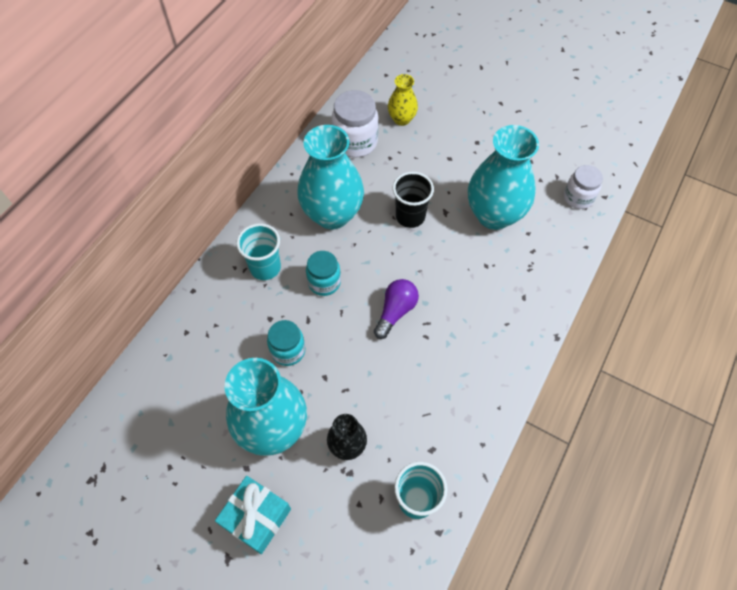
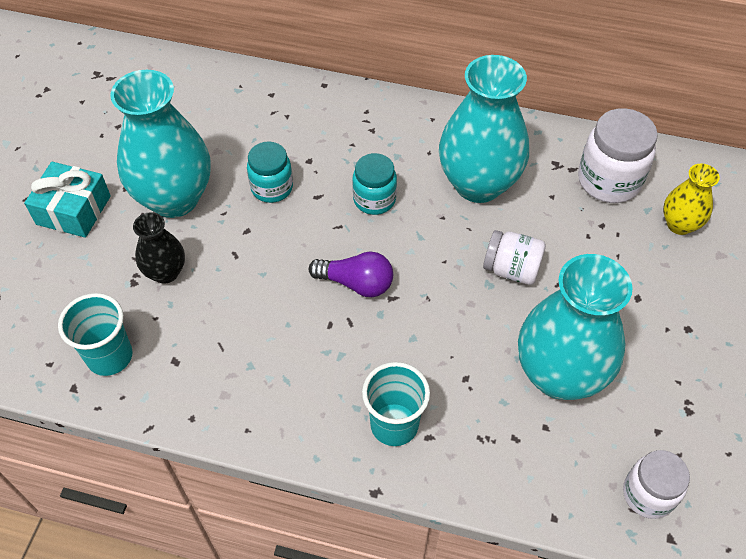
camera: 75 degrees right, 5 degrees down
turquoise cup [236,223,281,280] -> turquoise cup moved to [362,362,430,446]
black cup [392,172,434,228] -> white jar [483,230,546,285]

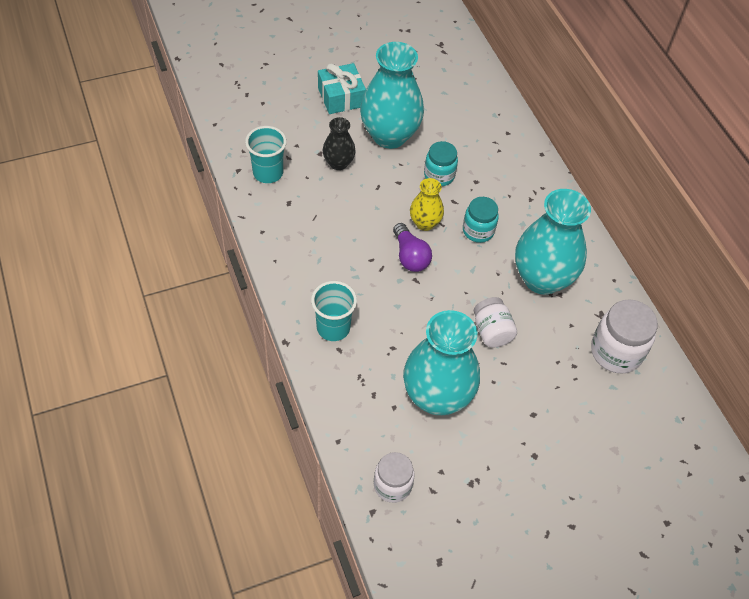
camera: 50 degrees right, 0 degrees up
yellow vase [663,164,720,235] -> yellow vase moved to [410,178,444,231]

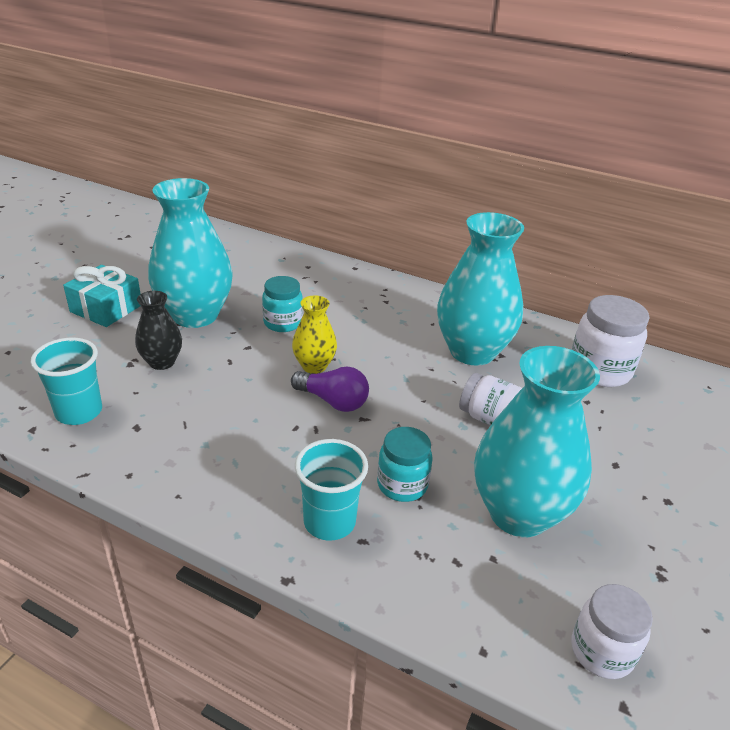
camera: 40 degrees left, 20 degrees down
turquoise jar [463,197,499,243] -> turquoise jar moved to [377,427,433,502]

